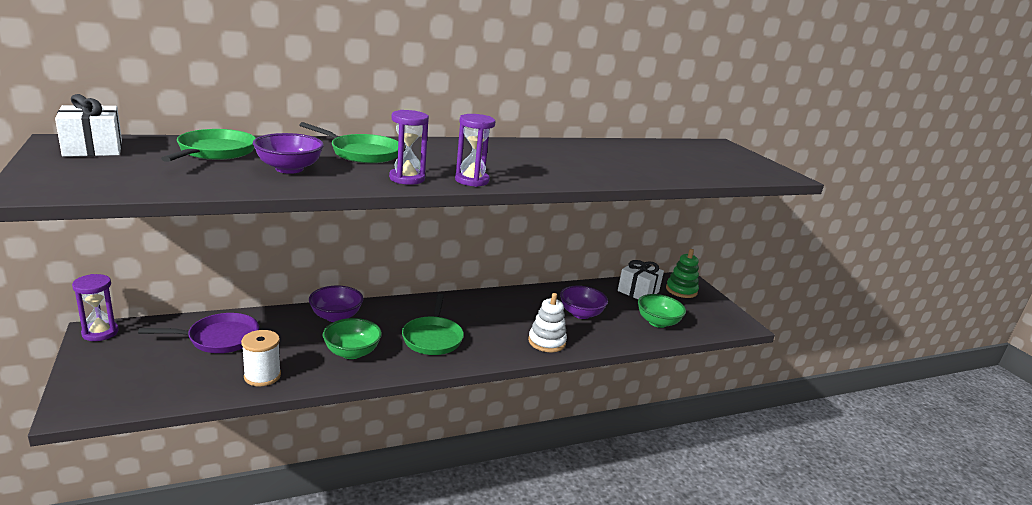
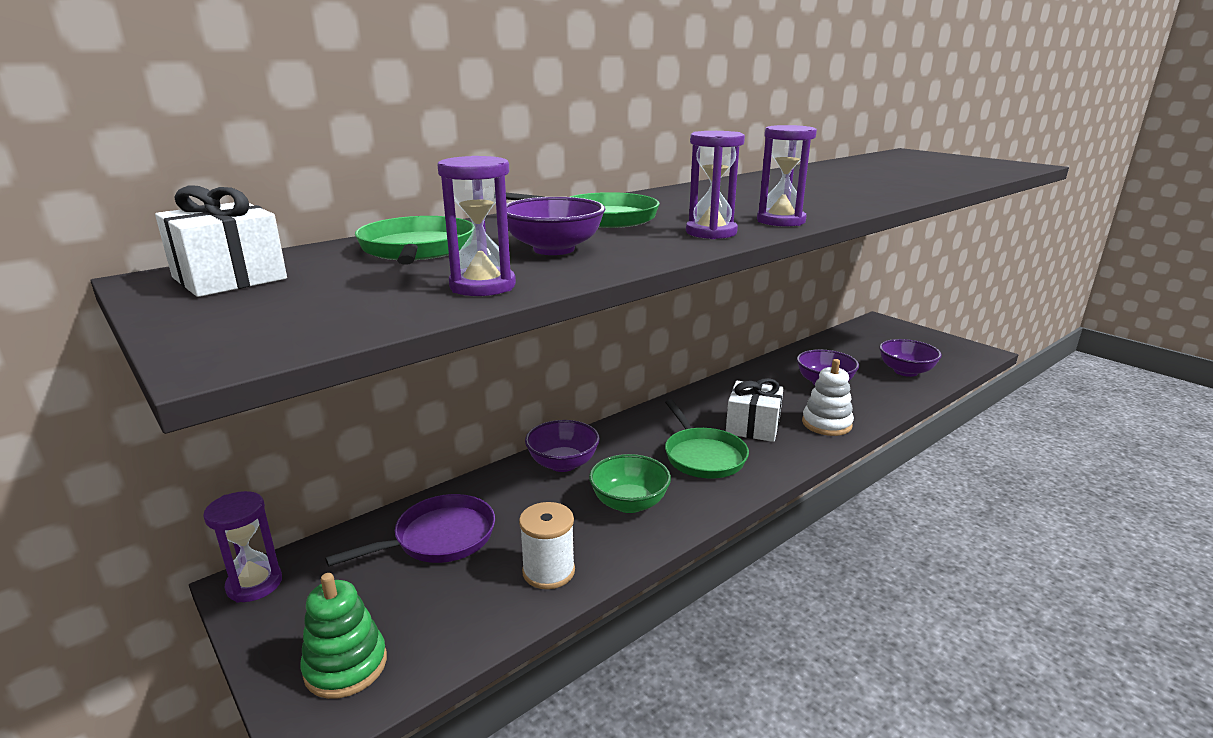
camera: 15 degrees left, 0 degrees up
white gift [618,260,664,299] -> white gift moved to [726,378,784,442]
green bowl [638,294,686,328] -> purple bowl [879,339,942,377]
green stacking toy [666,249,699,298] -> green stacking toy moved to [301,573,387,699]
none -> purple hourglass [437,156,516,296]

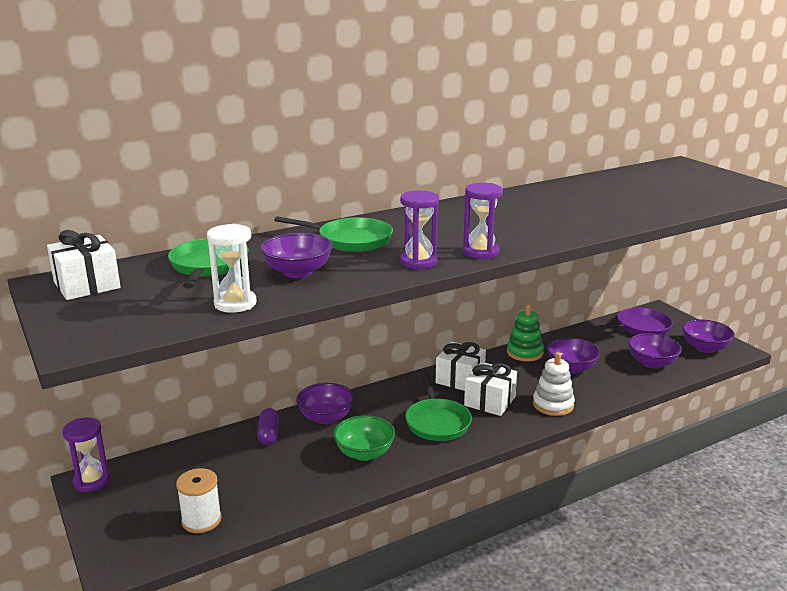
camera: 10 degrees right, 0 degrees up
green stacking toy [301,573,387,699] -> green stacking toy moved to [507,305,544,362]
purple pan [325,494,495,566] -> purple pan moved to [593,308,673,335]
purple hourglass [437,156,516,296] -> white hourglass [207,224,257,313]
white spool [519,502,575,589] -> white spool moved to [176,468,222,533]
none -> purple capsule [257,408,279,445]
none -> white gift [436,342,486,391]
none -> purple bowl [682,319,735,353]

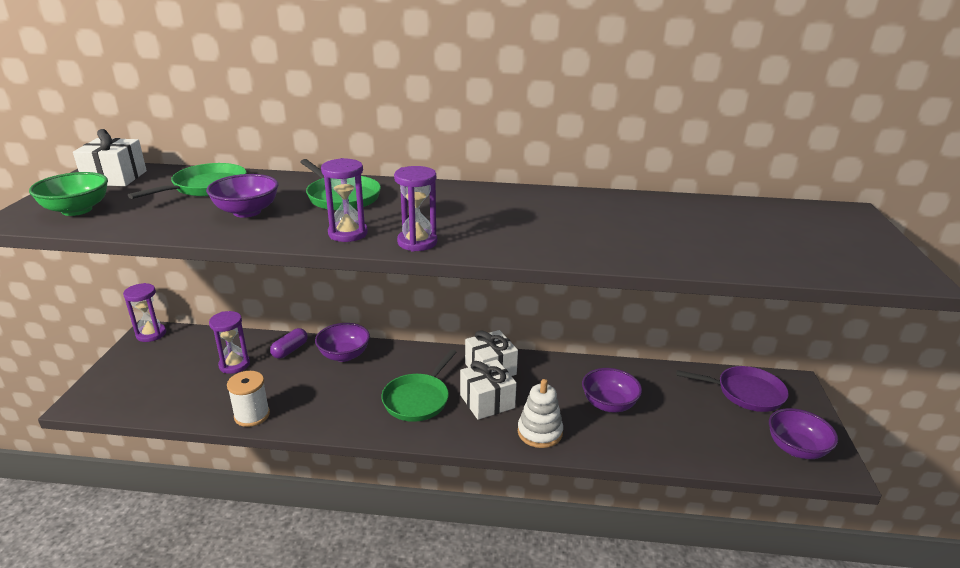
camera: 35 degrees right, 5 degrees up
white spool [176,468,222,533] -> white spool moved to [227,371,270,427]
white hourglass [207,224,257,313] -> none
green bowl [333,415,395,461] -> green bowl moved to [29,172,108,216]
green stacking toy [507,305,544,362] -> none
purple bowl [628,333,682,369] -> none
none -> purple hourglass [209,311,250,374]

